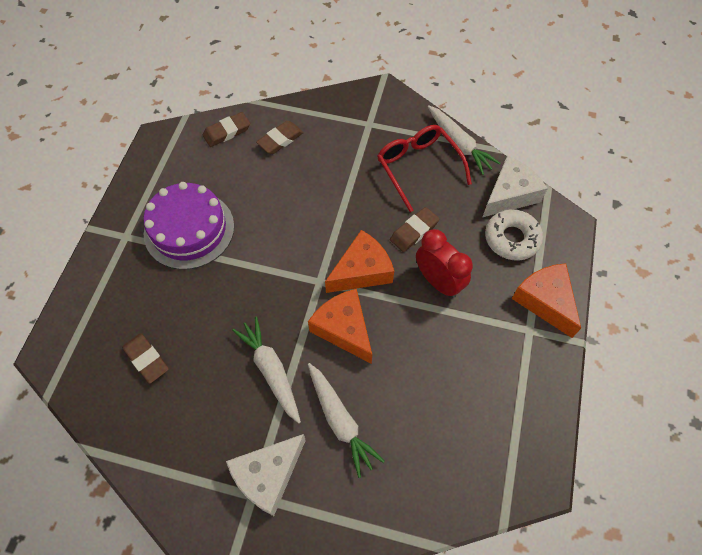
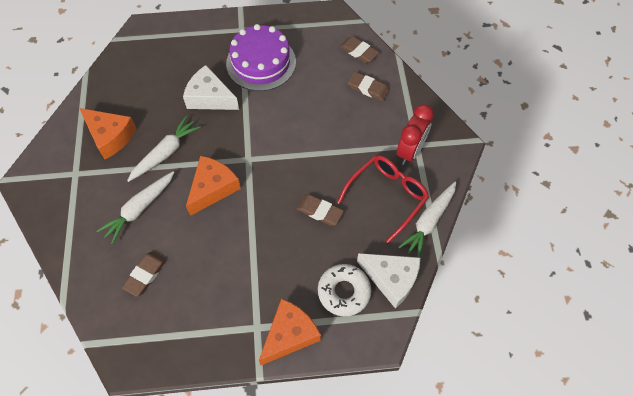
camera: 70 degrees right, 0 degrees up
brown eraser [122,333,169,384] -> brown eraser moved to [122,252,166,297]
white cheese [226,434,306,516] -> white cheese moved to [183,65,239,110]
orange cheese [325,230,394,293] -> orange cheese moved to [79,108,137,159]
red clock [416,229,473,298] -> red clock moved to [397,104,434,165]

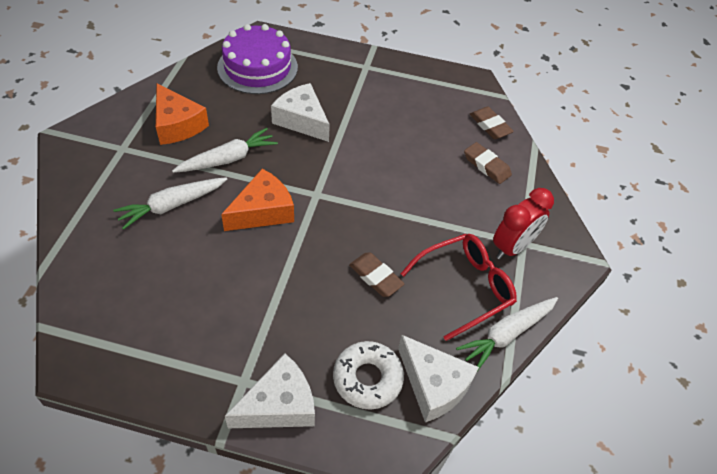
camera: 15 degrees right, 10 degrees down
brown eraser [122,252,166,297] -> none
purple cake [226,24,296,91] -> purple cake moved to [217,24,298,94]
orange cheese [259,298,321,365] -> white cheese [225,354,315,428]

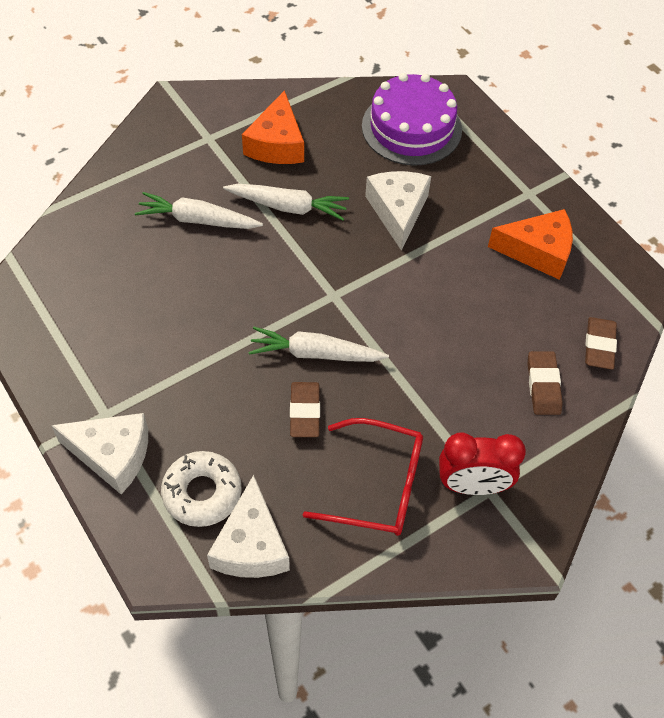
camera: 45 degrees right, 5 degrees up
orange cheese [221,169,294,231] -> orange cheese moved to [488,209,573,280]
white carrot [456,297,558,371] -> white carrot moved to [249,327,389,362]

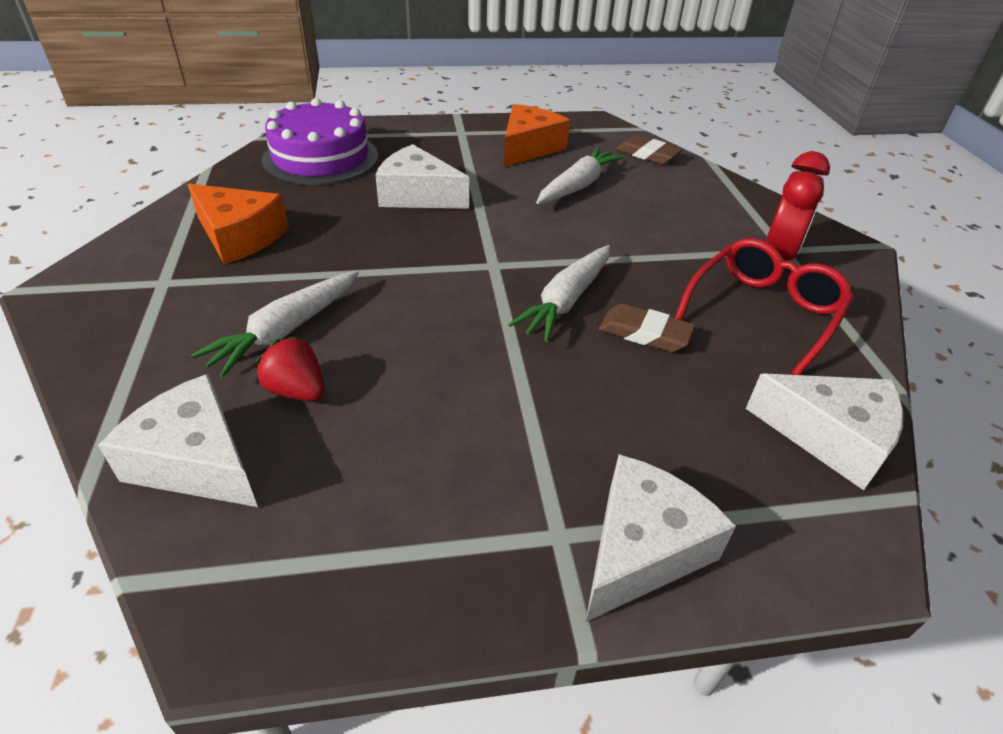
camera: 65 degrees left, 15 degrees down
white donut [161,451,242,527] -> none
white carrot [223,184,349,221] -> white carrot moved to [536,147,625,204]
brown eraser [527,351,563,415] -> none
none -> white cheese [98,374,258,507]
none -> red strawberry [255,336,325,401]

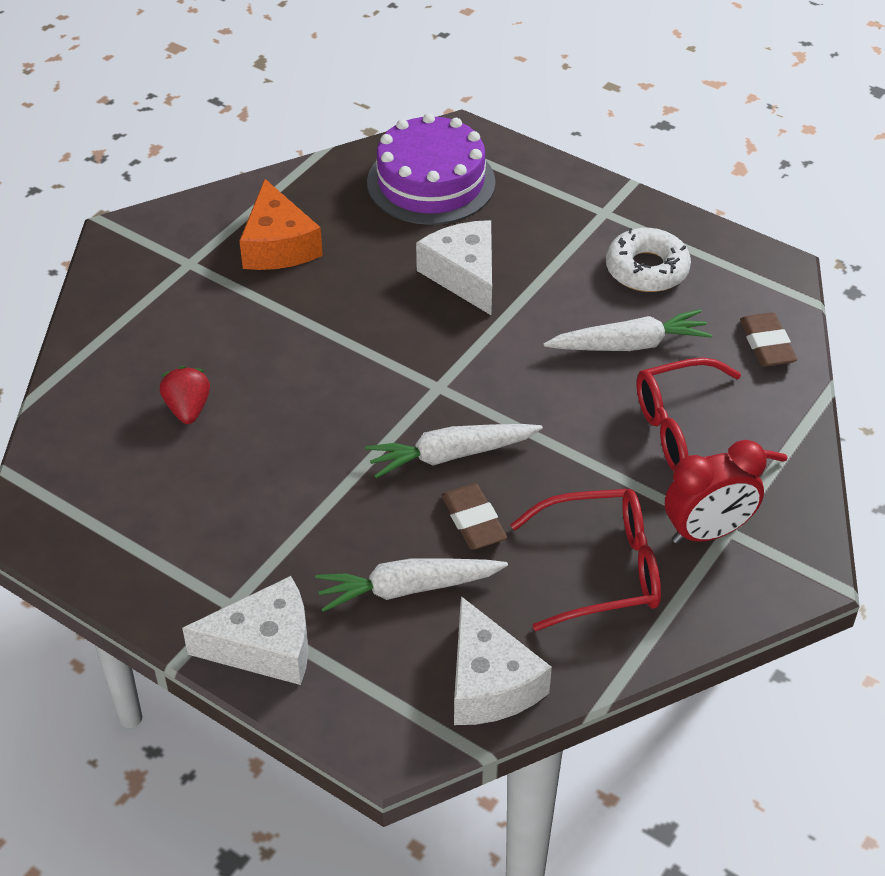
camera: 45 degrees right, 5 degrees up
white cheese [98,374,258,507] -> none
white carrot [191,271,359,377] -> white carrot moved to [315,559,508,612]
orange cheese [504,104,570,167] -> white donut [606,228,691,292]
none -> red glasses [636,358,788,471]

